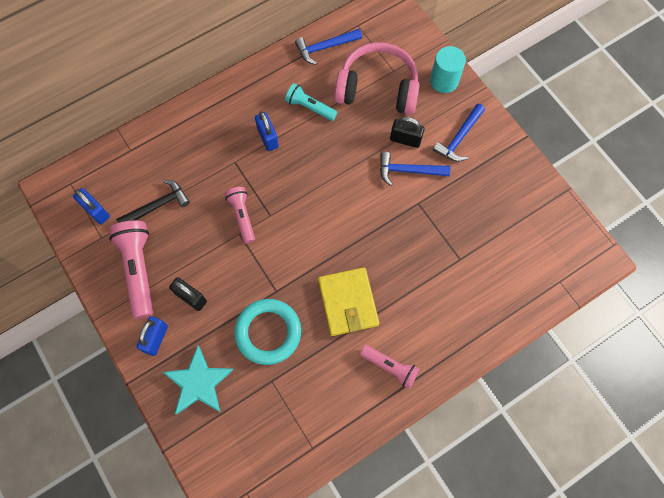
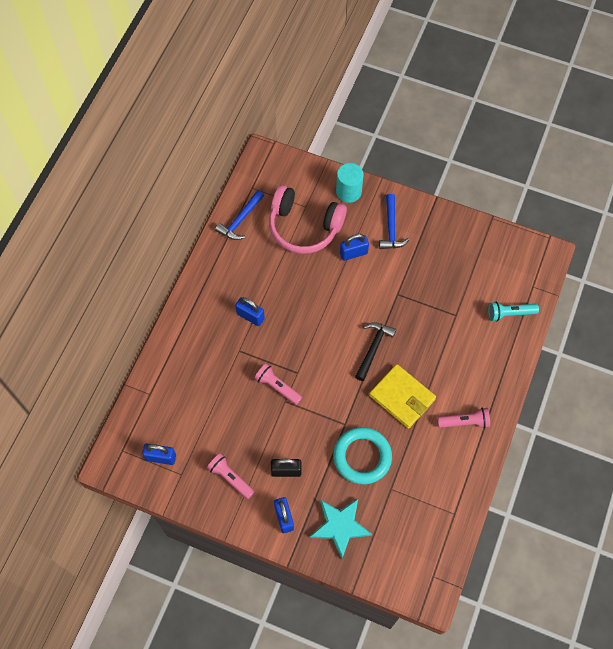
camera: 35 degrees left, 5 degrees down
pink flashlight [109,221,153,319] -> pink flashlight [207,454,255,499], size x0.61
black hammer [116,180,190,223] -> black hammer moved to [355,322,396,381]
turquoise flashlight [285,83,338,121] -> turquoise flashlight moved to [488,302,539,321]
pink headphones [335,42,420,115] -> pink headphones turned 135 degrees counterclockwise [269,185,347,254]
blue hammer [380,152,450,186] -> none
black padlock [390,117,424,148] -> blue padlock [340,234,369,261]

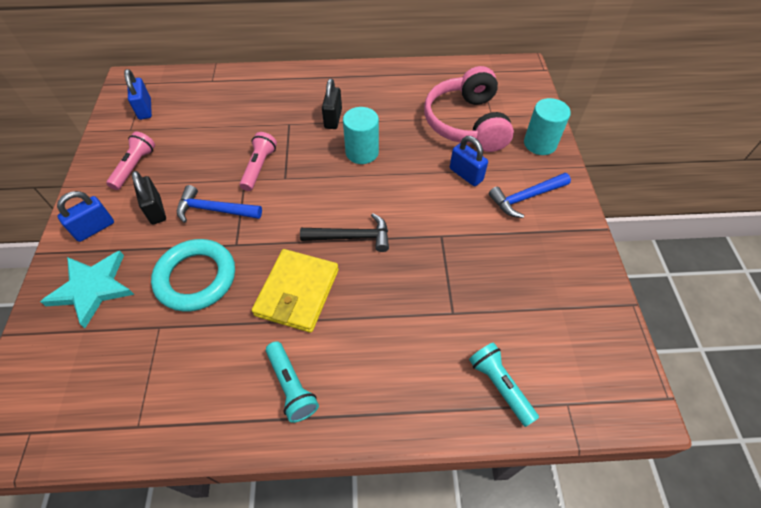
camera: 65 degrees right, 10 degrees down
blue hammer [215,190,264,240] -> blue hammer moved to [177,185,262,223]
blue padlock [235,297,265,326] -> black padlock [322,78,342,129]
pink flashlight [438,408,490,428] -> turquoise flashlight [266,341,319,423]
none -> turquoise cylinder [343,107,379,164]

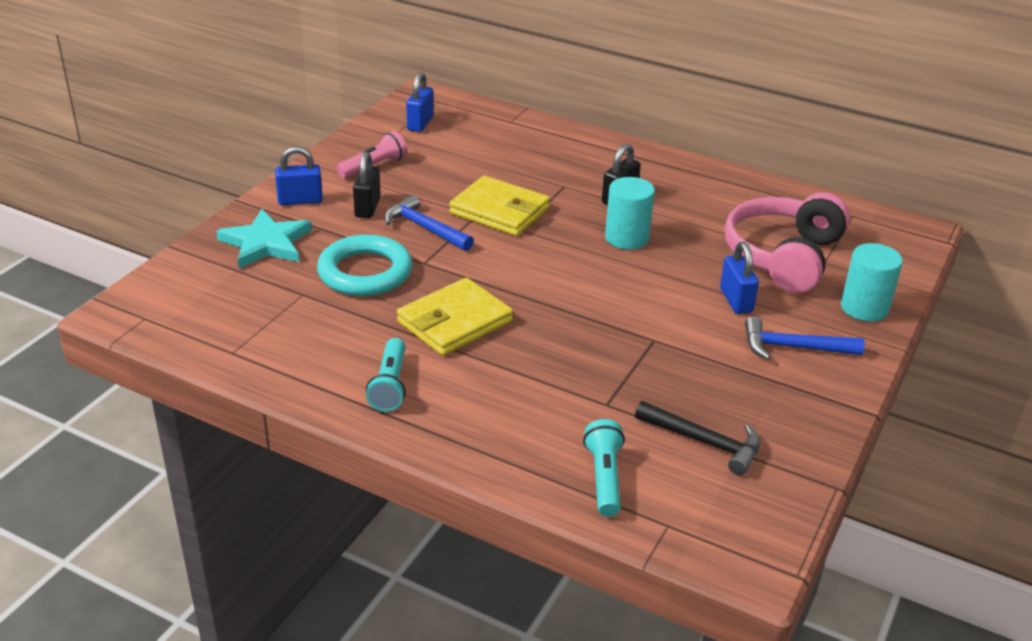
camera: 30 degrees right, 20 degrees down
pink flashlight [240,132,277,191] -> yellow wallet [449,176,550,236]
black hammer [300,213,389,252] -> black hammer moved to [635,401,760,476]

